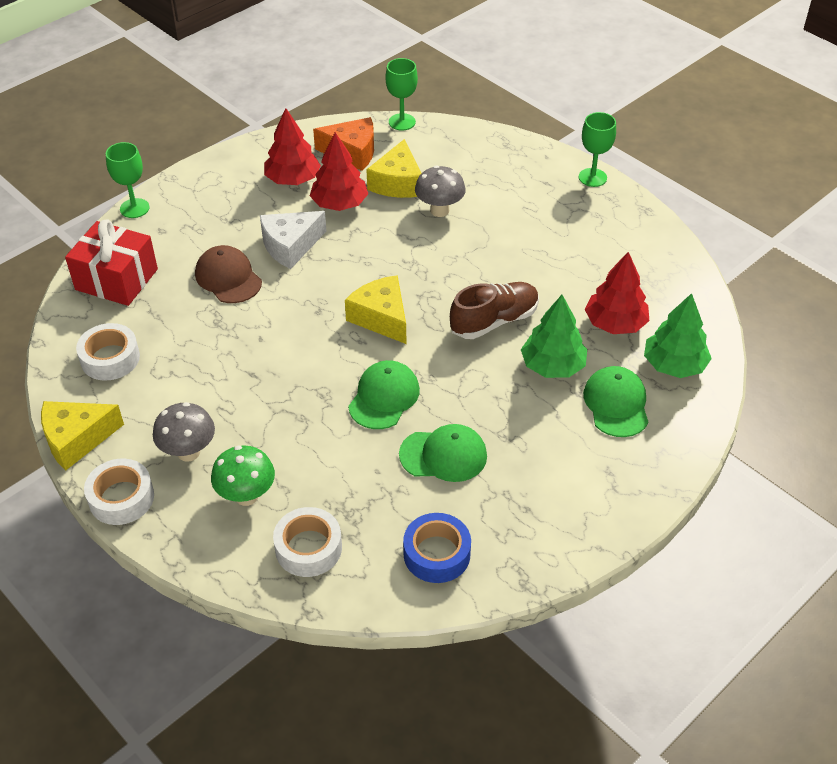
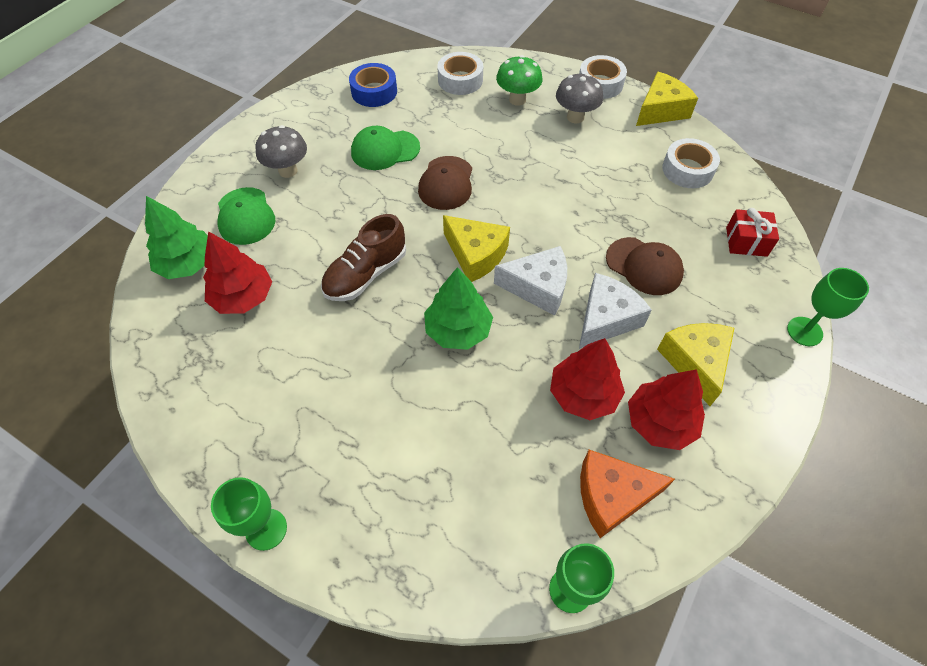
camera: 165 degrees right, 10 degrees up
red gift [65,219,158,306] -> red gift [726,208,779,257], size x0.60
green cap [348,360,420,429] -> brown cap [418,156,472,210]
yellow cheese [366,139,421,198] -> yellow cheese moved to [657,323,734,406]
grey mushroom [415,165,466,217] -> grey mushroom moved to [255,125,307,178]
green tree [521,295,587,378] -> green tree moved to [424,267,493,350]
none -> white cheese [494,246,567,316]

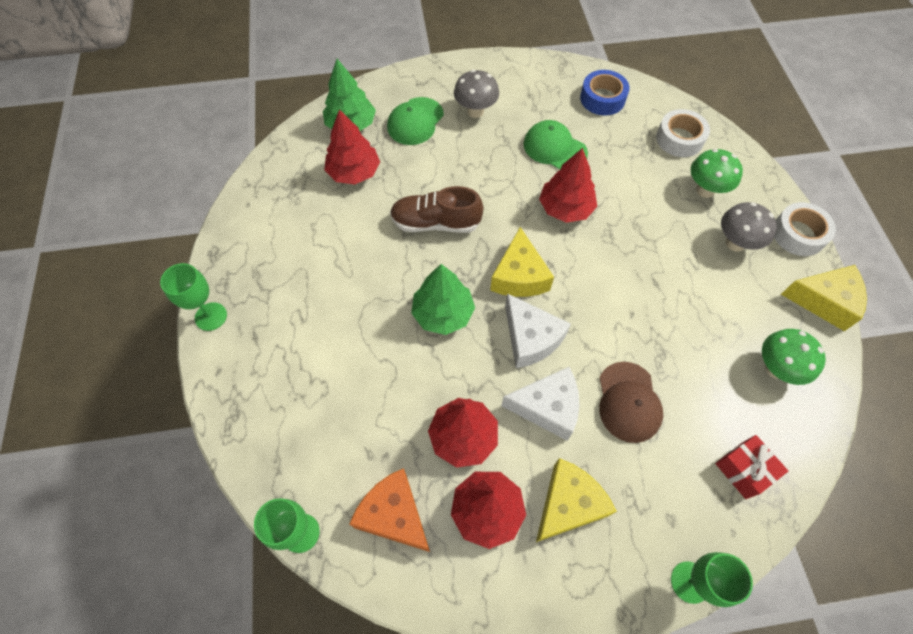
camera: 50 degrees right, 5 degrees up
brown cap [418,156,472,210] -> red tree [539,148,597,223]
white tape [662,138,720,188] -> green mushroom [762,329,826,385]

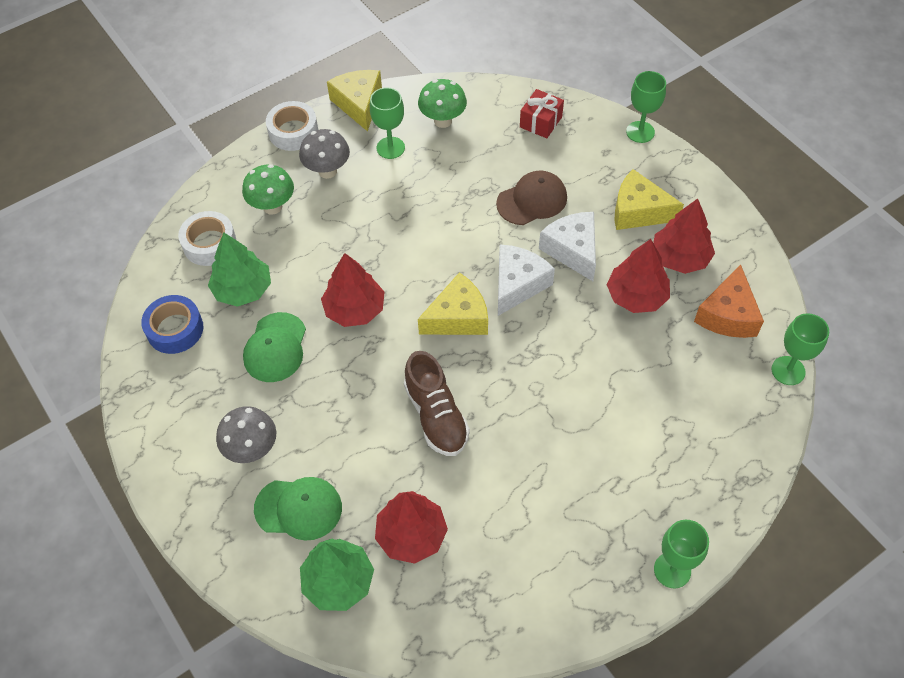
camera: 115 degrees left, 5 degrees down
green tree [411,264,475,335] -> green tree moved to [208,232,271,307]
none -> green goblet [370,87,405,159]

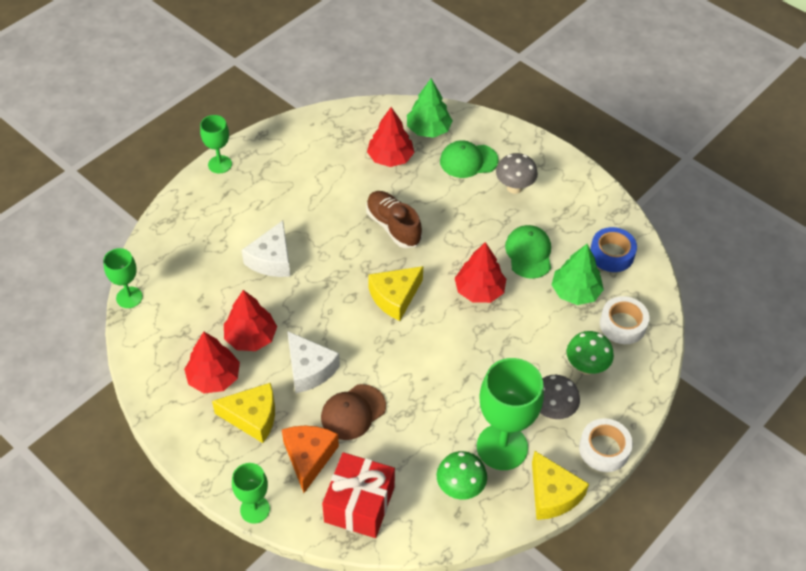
camera: 165 degrees right, 5 degrees down
green goblet [370,87,405,159] -> green goblet [477,358,544,470], size x1.81
white cheese [498,244,555,316] -> white cheese moved to [242,220,290,277]
red gift [520,89,564,138] -> red gift [322,452,395,538], size x1.68
orange cheese [694,265,764,338] -> orange cheese moved to [282,426,339,493]

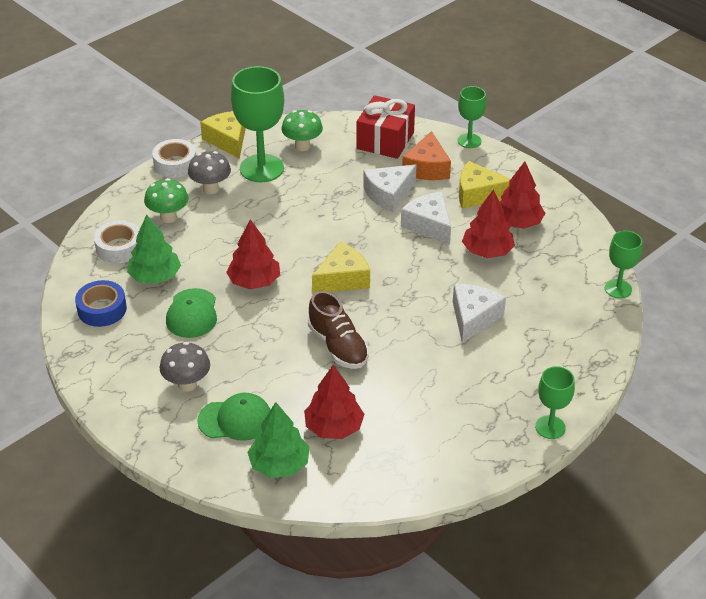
camera: 175 degrees left, 10 degrees down
brown cap [321,384,386,440] -> white cheese [363,165,416,212]

